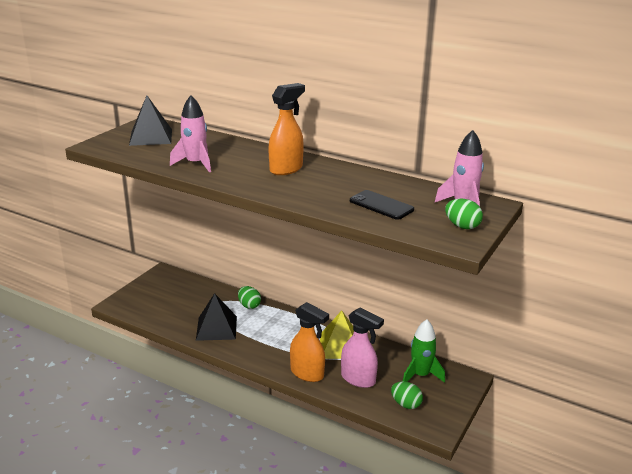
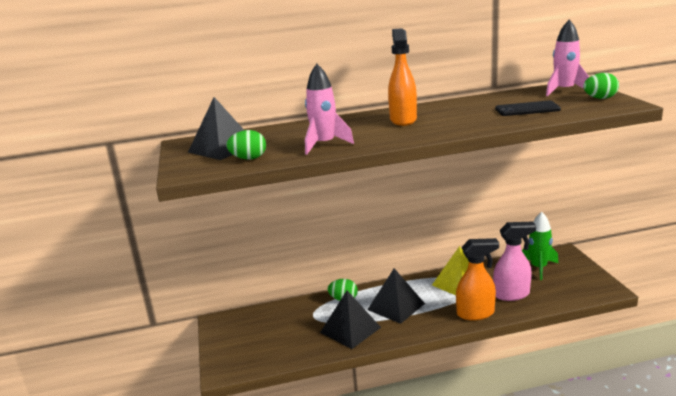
camera: 40 degrees left, 5 degrees down
green egg [391,381,423,409] -> green egg moved to [226,130,266,160]
none -> black pyramid [367,268,425,324]

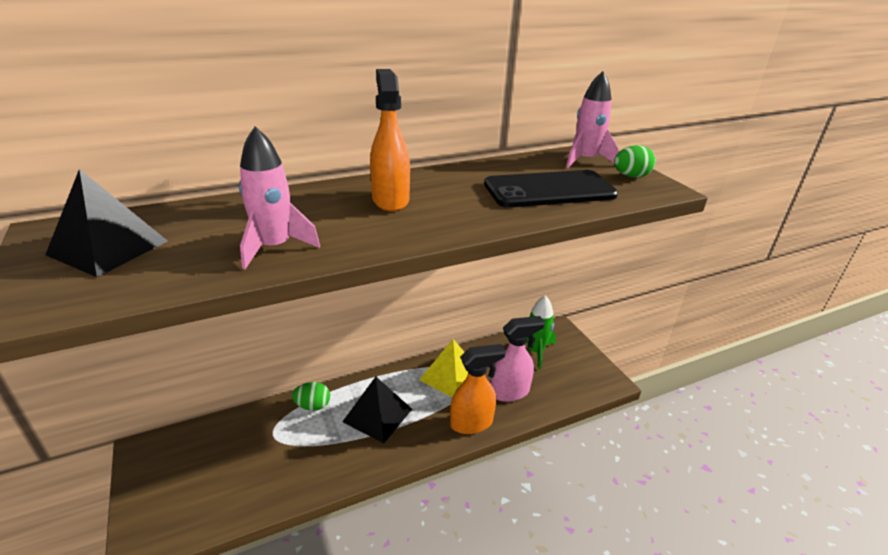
camera: 15 degrees left, 10 degrees up
green egg [226,130,266,160] -> none
black pyramid [320,291,381,349] -> none
black phone [495,101,561,116] -> black phone [484,170,618,208], size x1.63

